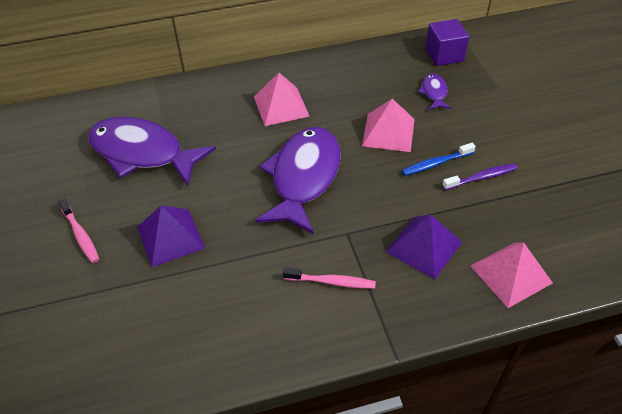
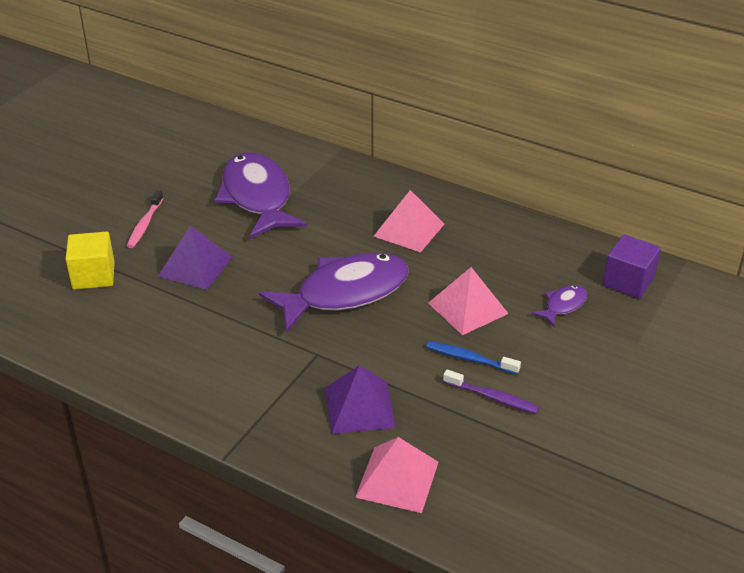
camera: 45 degrees right, 10 degrees down
pink toothbrush [283,267,376,289] -> none
none -> yellow cube [66,232,115,290]

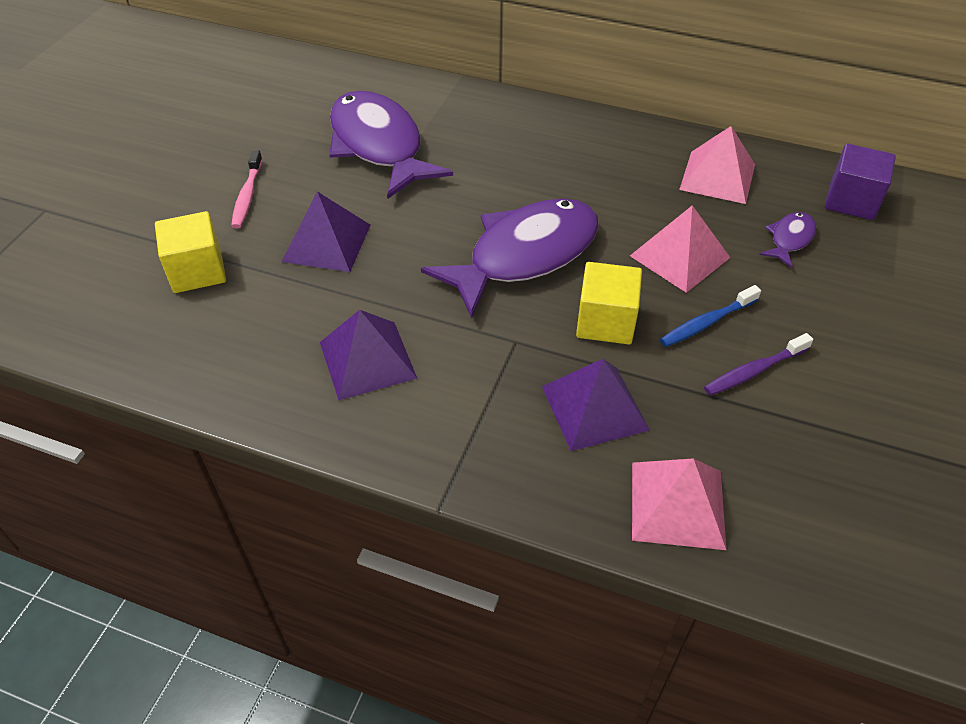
camera: 10 degrees left, 10 degrees up
pink pyramid [374,190,444,253] -> pink pyramid moved to [679,126,755,204]
blue toothbrush [426,341,521,375] -> blue toothbrush turned 45 degrees counterclockwise [660,285,761,347]
purple toothbrush [443,369,539,414] -> purple toothbrush turned 135 degrees clockwise [704,333,813,396]
none -> purple pyramid [320,310,417,400]
none -> yellow cube [576,262,642,344]

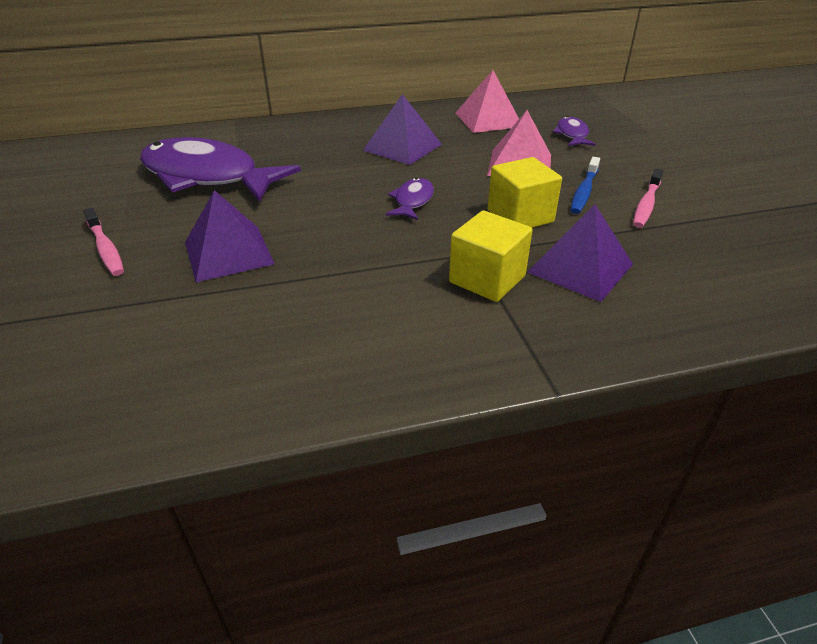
camera: 35 degrees left, 10 degrees down
yellow cube [155,211,226,293] -> yellow cube moved to [449,210,533,302]
purple pyramid [320,310,417,400] -> purple pyramid moved to [363,94,442,165]
purple fish [421,199,599,319] -> purple fish [386,178,434,220], size x0.43
pink pyramid [632,458,726,550] -> none
purple toothbrush [704,333,813,396] -> pink toothbrush [633,168,663,228]
purple cube [825,144,896,220] -> none

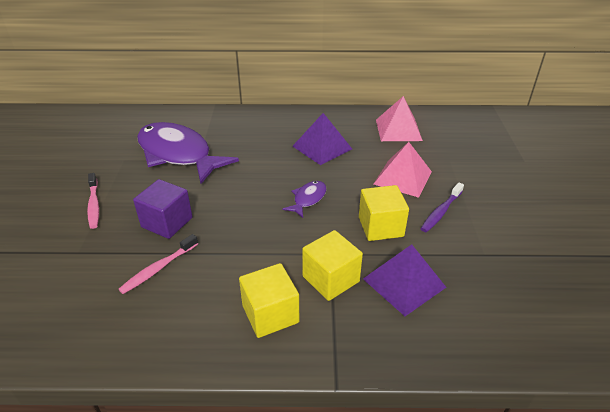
camera: 15 degrees right, 0 degrees up
purple pyramid [185,190,274,282] -> purple cube [133,179,193,239]
purple fish [553,116,596,146] -> none
blue toothbrush [571,157,600,214] -> purple toothbrush [421,183,464,232]
pink toothbrush [633,168,663,228] -> pink toothbrush moved to [119,234,198,294]
none -> yellow cube [239,263,299,338]

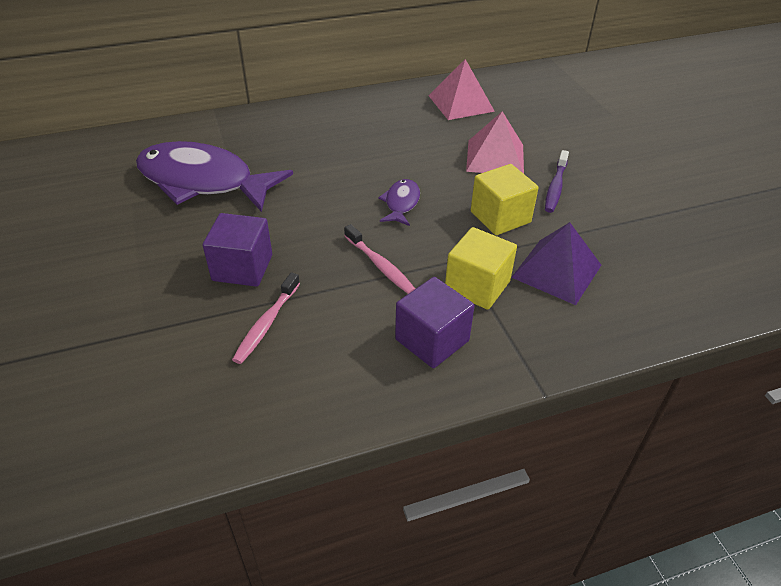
camera: 20 degrees left, 5 degrees up
pink toothbrush [87,173,99,229] -> pink toothbrush moved to [344,224,415,294]
yellow cube [239,263,299,338] -> purple cube [395,277,475,368]
purple pyramid [292,113,352,165] -> none

